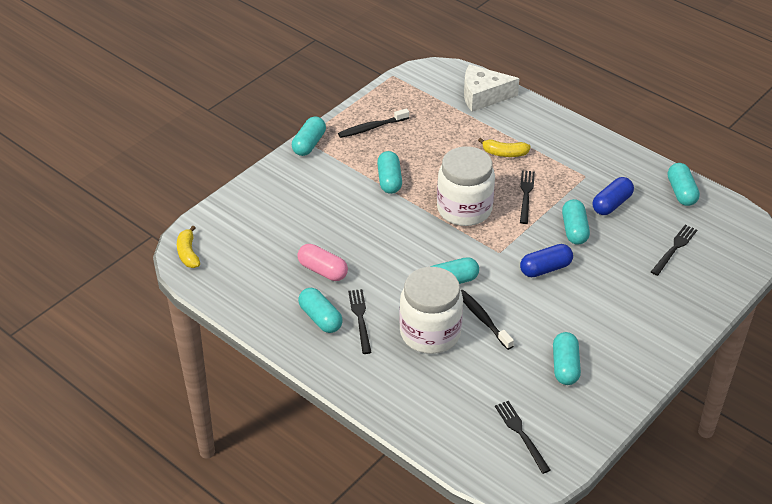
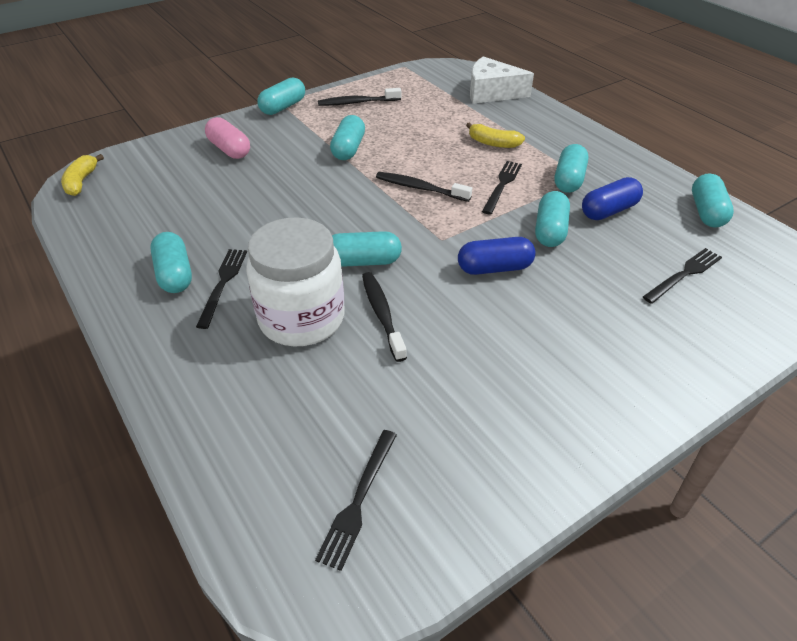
camera: 15 degrees right, 0 degrees up
pink capsule [297,244,348,281] -> pink capsule moved to [205,117,250,159]
white jar [437,146,495,226] -> black toothbrush [376,172,472,202]
black fork [495,401,551,474] -> black fork turned 150 degrees counterclockwise [315,430,397,571]
turquoise capsule [553,332,581,385] -> turquoise capsule moved to [555,144,588,193]

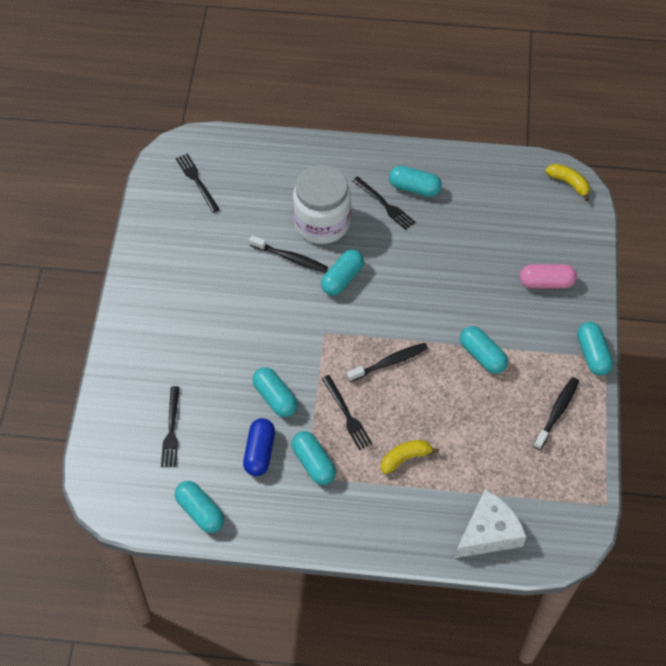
camera: 130 degrees right, 15 degrees up
blue capsule [458,237,536,275] -> none

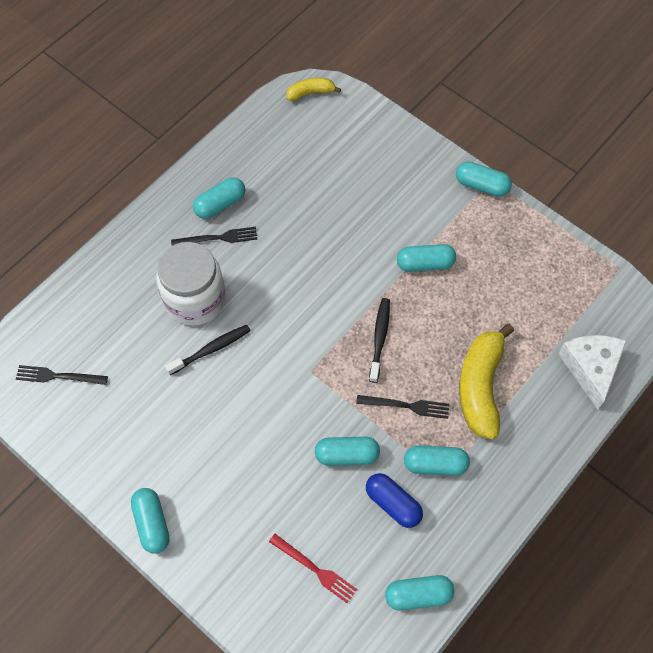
camera: 55 degrees left, 5 degrees up
black fork [161,386,180,467] -> red fork [269,534,357,603]
turquoise capsule [321,249,364,296] -> turquoise capsule moved to [131,488,169,554]
yellow banana [381,440,439,474] -> yellow banana [459,324,514,440], size x1.94
pink capsule [520,264,577,288] -> none
black toothbrush [533,377,579,450] -> none

